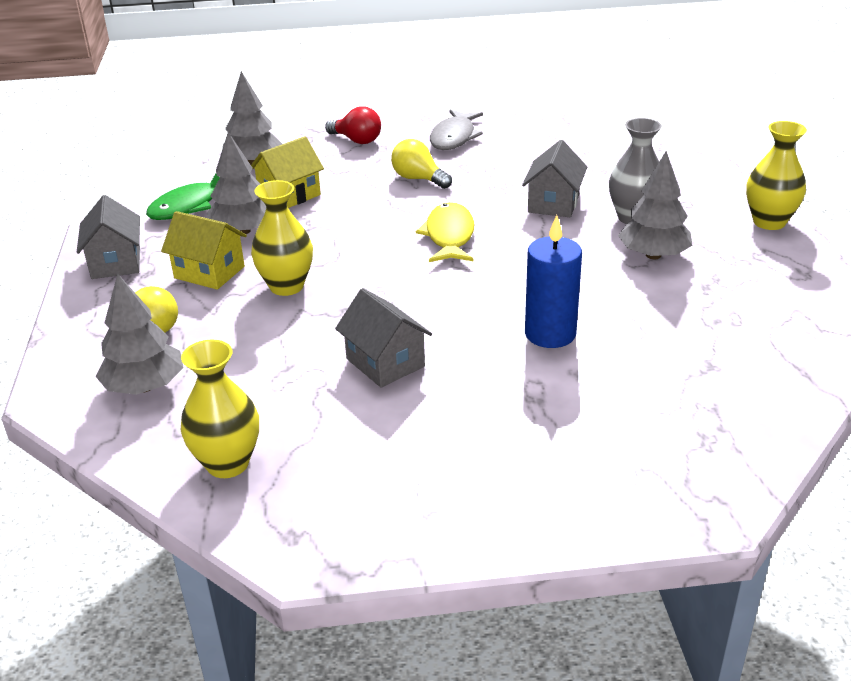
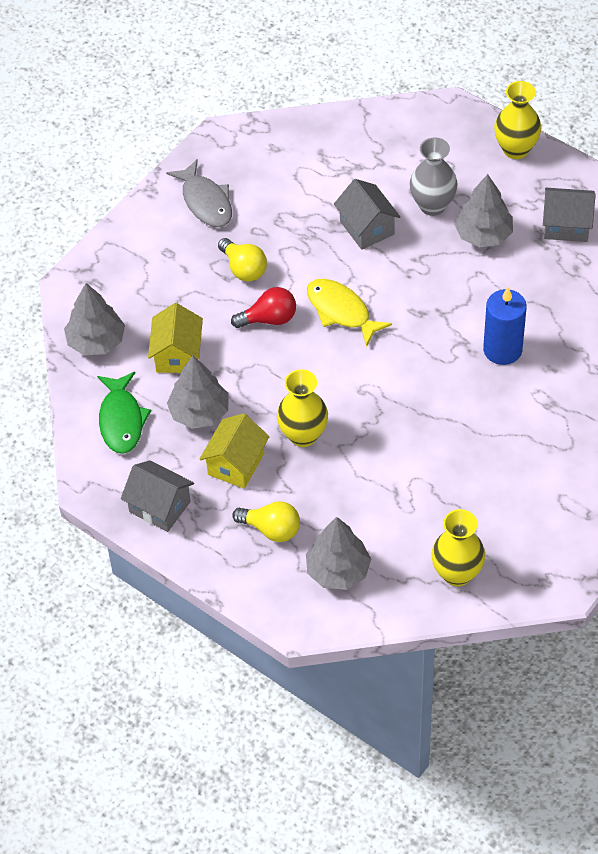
camera: 45 degrees left, 20 degrees up
yellow house [161,211,247,290] -> yellow house turned 45 degrees counterclockwise [200,413,269,489]
red light bulb [325,106,381,144] -> red light bulb moved to [231,287,296,328]
grey house [335,288,432,387] -> grey house moved to [543,188,596,242]
yellow light bulb [391,139,452,189] -> yellow light bulb turned 120 degrees counterclockwise [218,238,267,282]

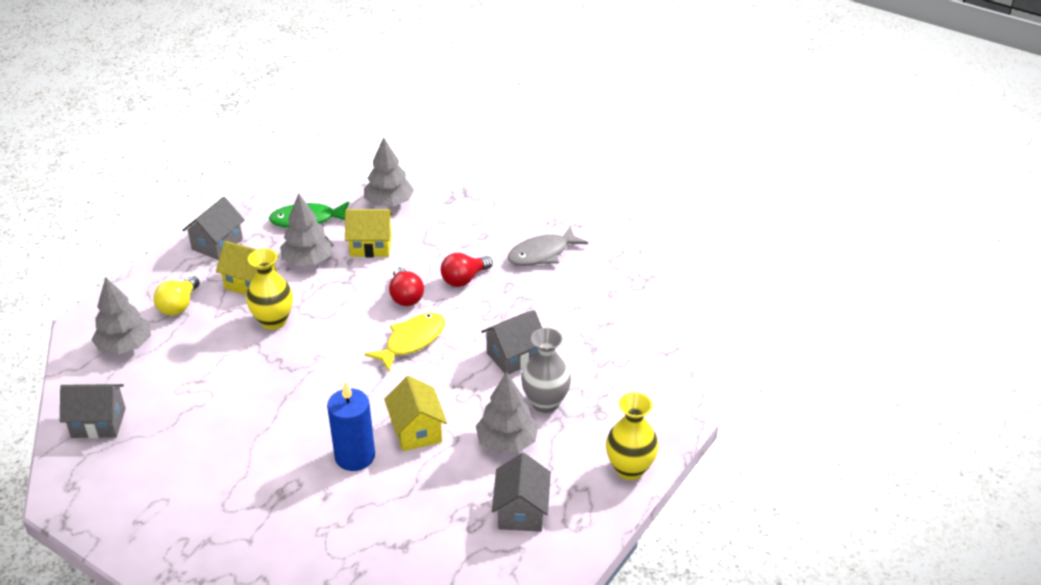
camera: 85 degrees right, 15 degrees down
yellow light bulb [218,238,267,282] -> red light bulb [441,253,493,287]
yellow vase [431,509,485,586] -> grey house [60,384,126,438]
none -> yellow house [384,376,447,451]

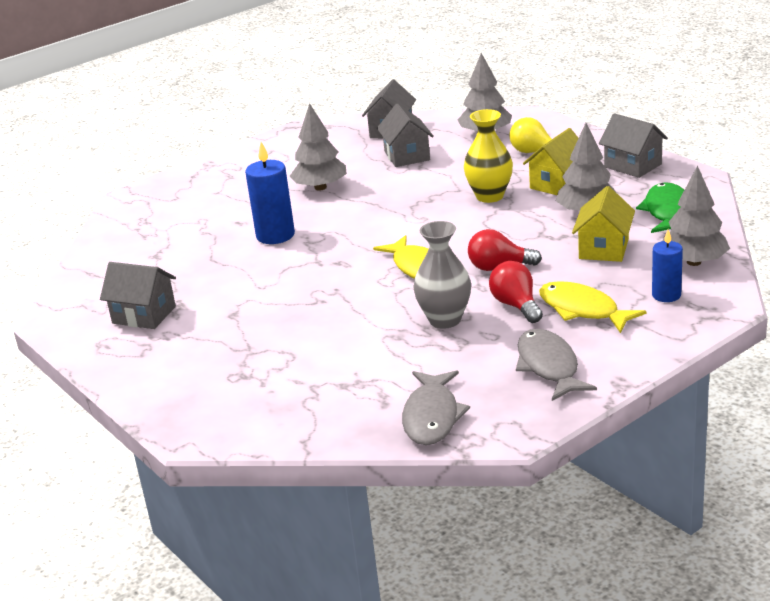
camera: 110 degrees right, 10 degrees down
yellow house [384,376,447,451] -> none
grey tree [476,372,539,453] -> grey tree moved to [290,103,347,191]
grey house [481,310,542,374] -> grey house moved to [377,103,434,167]
grey vase [521,328,571,413] -> grey vase moved to [414,221,471,329]
yellow vase [606,392,659,480] -> none
none -> grey fish [402,370,470,445]
none -> yellow fish [539,281,646,333]
none -> blue candle [652,230,683,302]

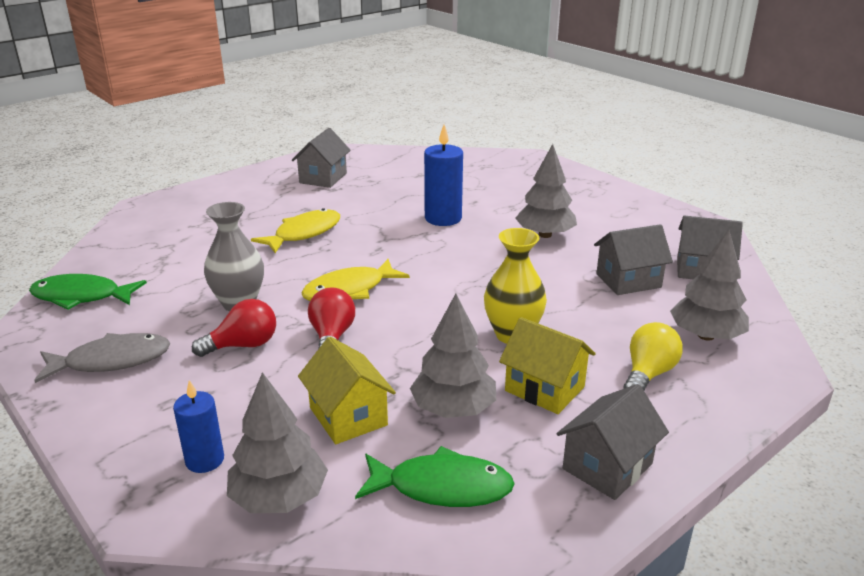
camera: 85 degrees right, 0 degrees up
grey fish [402,370,470,445] -> green fish [29,274,147,310]
yellow fish [539,281,646,333] -> yellow fish moved to [251,208,340,253]
yellow house [572,186,635,262] -> yellow house turned 45 degrees clockwise [298,337,396,444]

